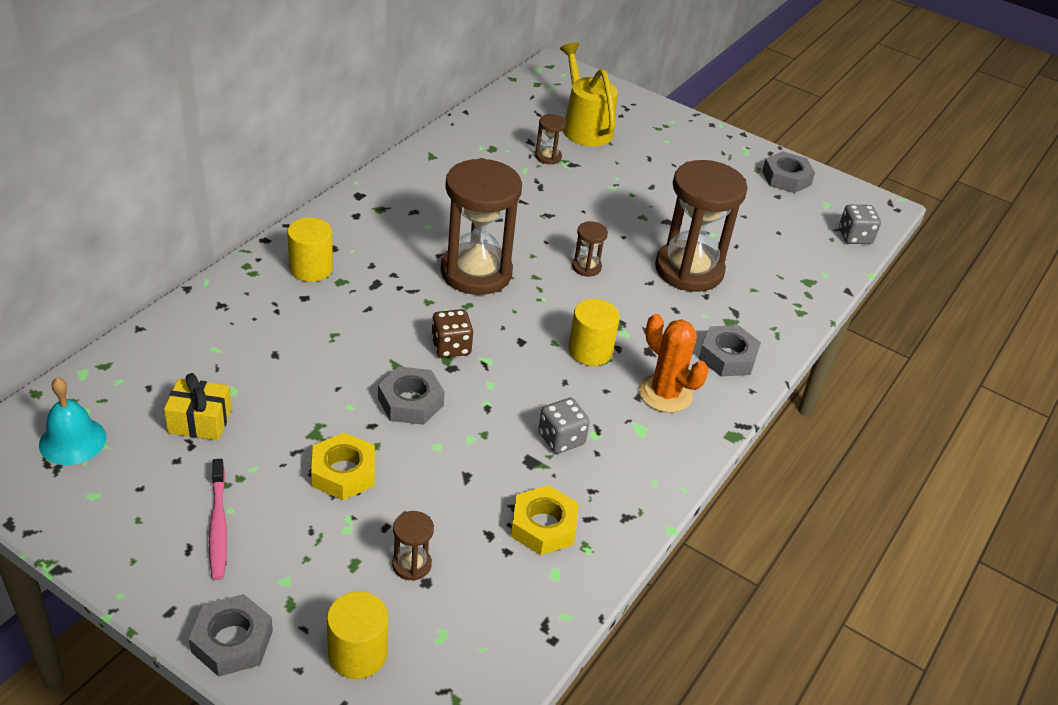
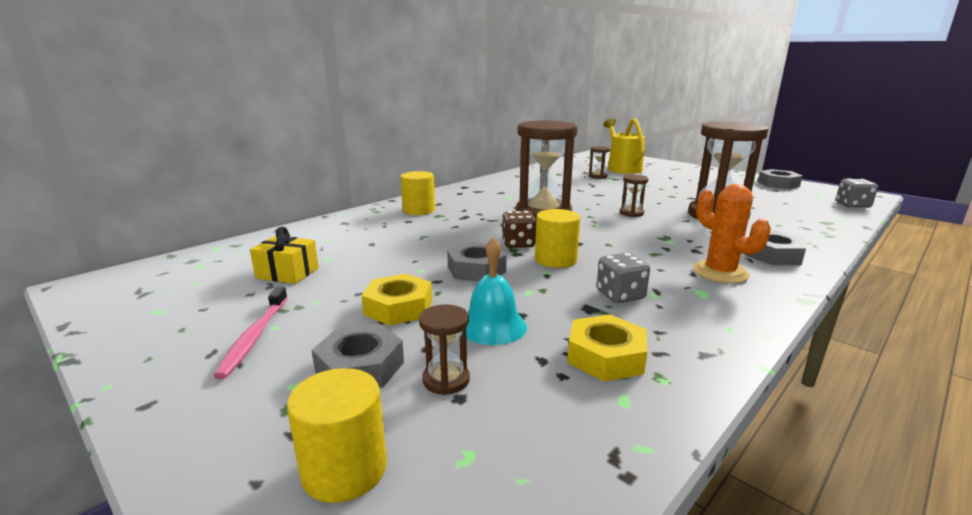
camera: 15 degrees right, 20 degrees down
turquoise bell [39,377,106,465] -> turquoise bell moved to [466,237,527,345]
grey nut [189,594,273,677] -> grey nut moved to [312,324,404,388]
yellow cylinder [568,299,620,366] -> yellow cylinder moved to [535,209,580,268]

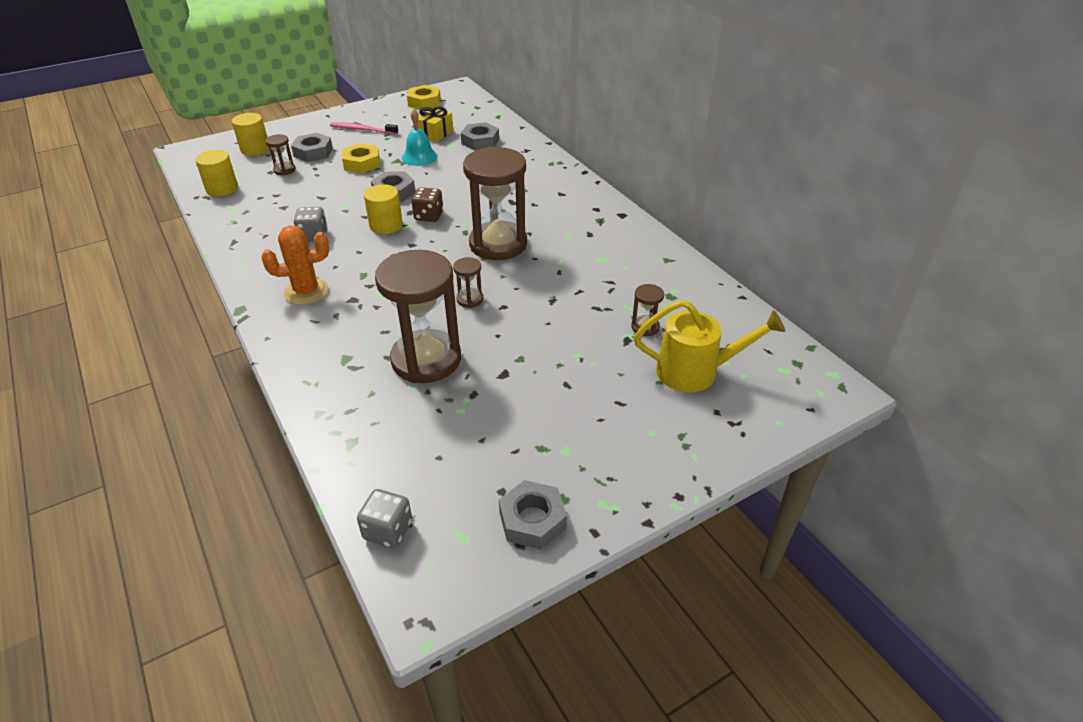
camera: 105 degrees right, 20 degrees up
yellow cylinder [401,171,435,215] -> yellow cylinder moved to [195,150,238,196]
turquoise bell [466,237,527,345] -> turquoise bell moved to [402,109,438,166]
yellow nut [567,315,648,381] -> yellow nut moved to [407,85,441,109]
grey nut [745,231,806,265] -> grey nut moved to [461,122,499,150]

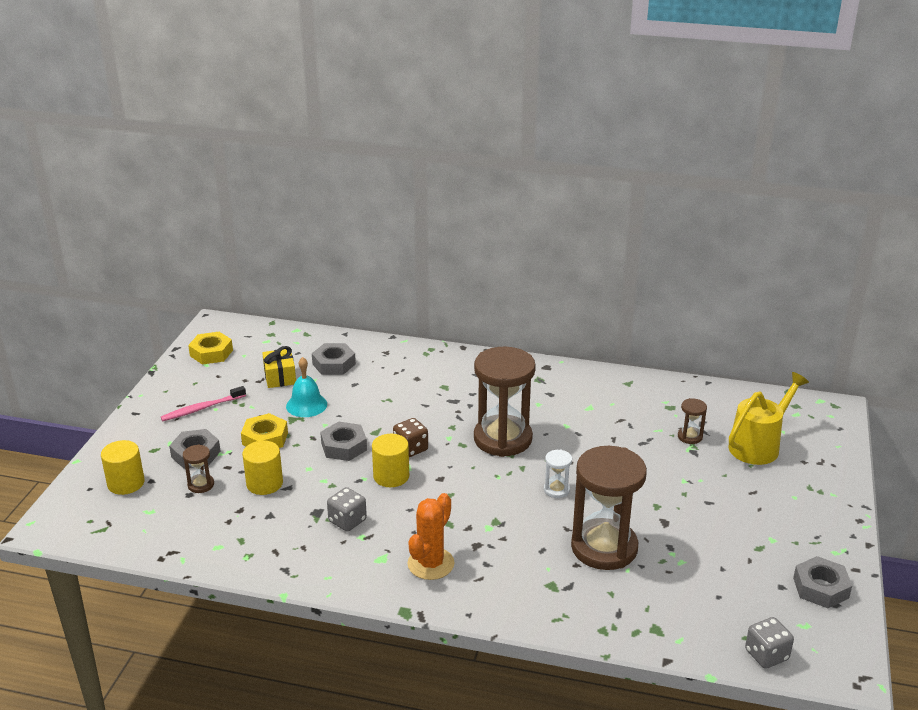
camera: 45 degrees left, 10 degrees down
yellow cylinder [195,150,238,196] -> yellow cylinder moved to [242,441,283,495]
brown hourglass [453,257,483,308] -> white hourglass [544,449,572,498]

